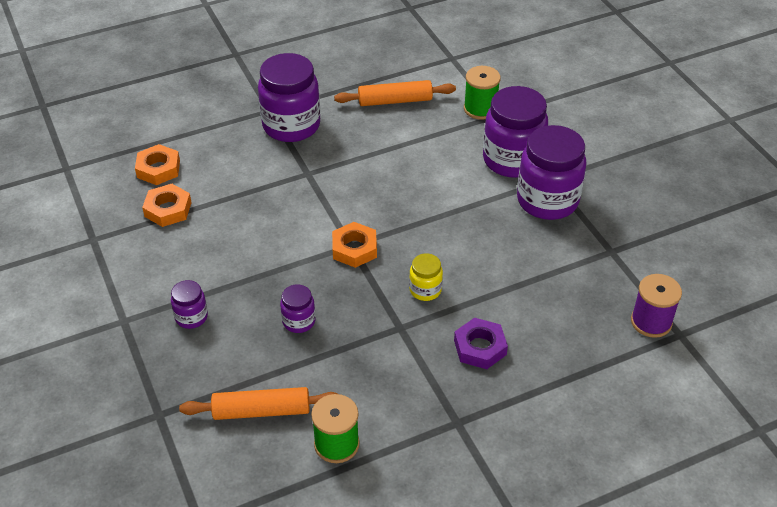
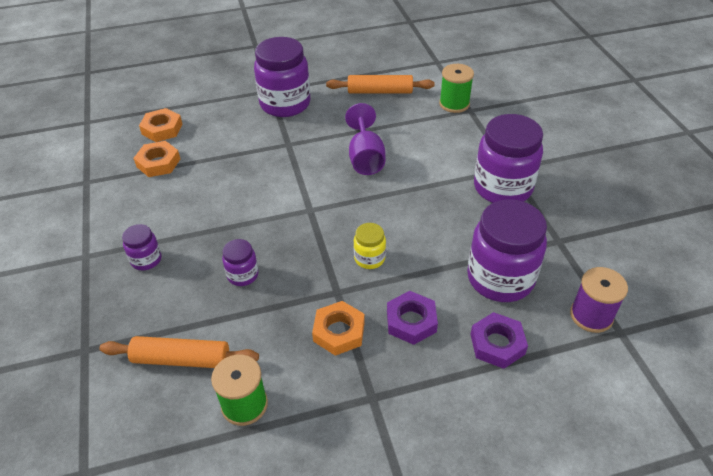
camera: 10 degrees right, 0 degrees up
orange nut [332,222,377,268] -> orange nut moved to [312,301,365,356]
purple jar [483,86,548,178] -> purple jar moved to [467,199,547,302]
none -> purple goblet [345,103,385,175]
none -> purple nut [470,312,528,369]

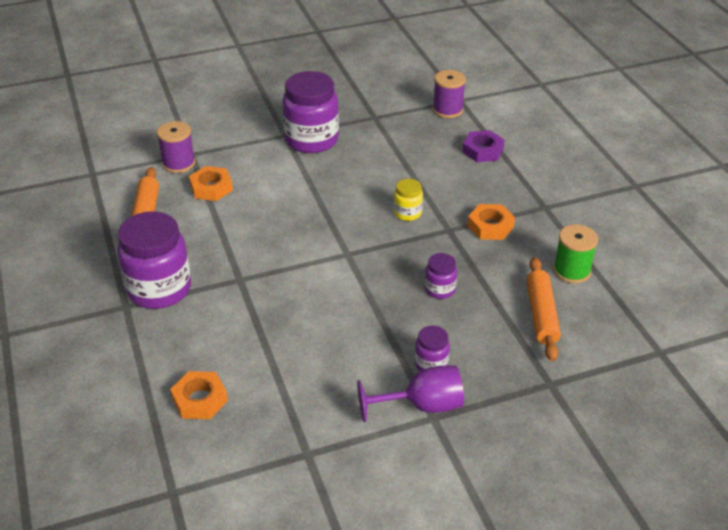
camera: 95 degrees left, 5 degrees down
orange nut [133,141,180,177] -> orange nut moved to [189,166,233,201]
purple goblet [345,103,385,175] -> purple goblet moved to [357,366,464,422]
purple nut [387,291,438,345] -> none
green spool [439,64,474,113] -> purple spool [157,121,195,173]
purple jar [467,199,547,302] -> none

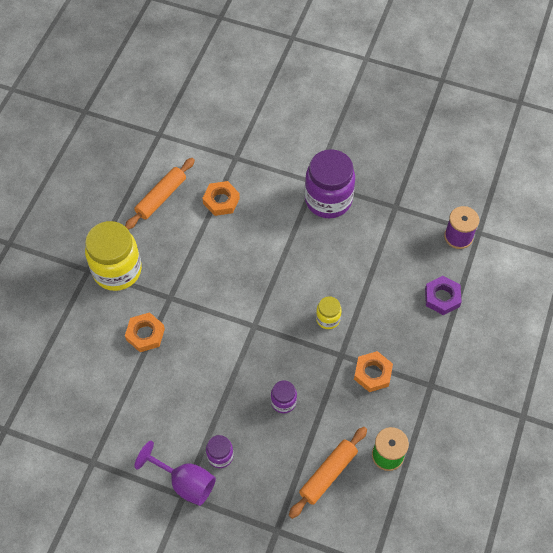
camera: 40 degrees right, 20 degrees up
purple jar [117,211,191,309] -> yellow jar [85,221,142,291]
purple spool [157,121,195,173] -> none
orange nut [170,371,228,419] -> orange nut moved to [125,312,165,352]

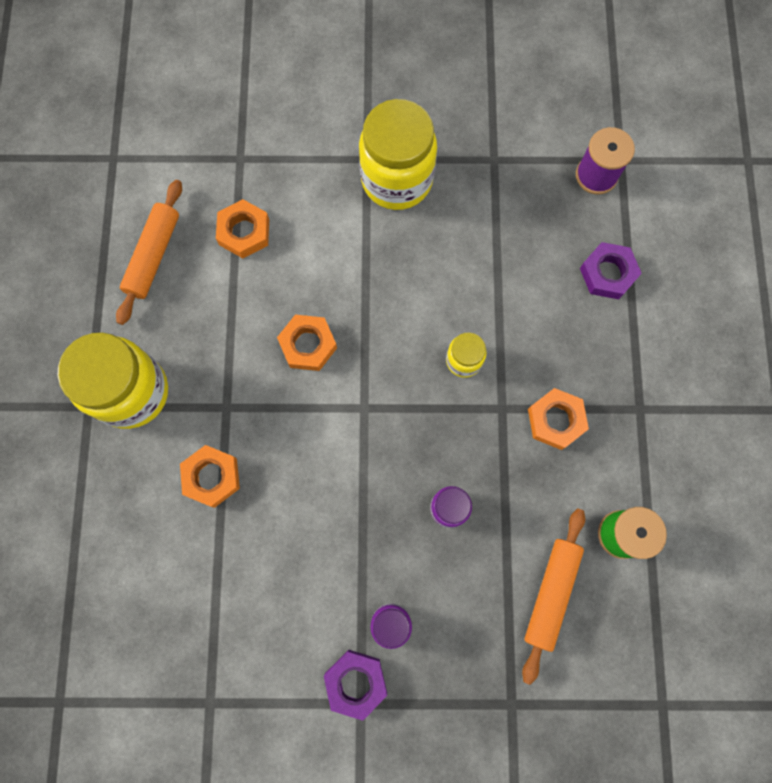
camera: 20 degrees left, 15 degrees up
purple goblet [134,441,216,506] -> purple nut [324,650,387,721]
purple jar [305,149,355,218] -> yellow jar [359,99,437,210]
none -> orange nut [277,315,337,371]

